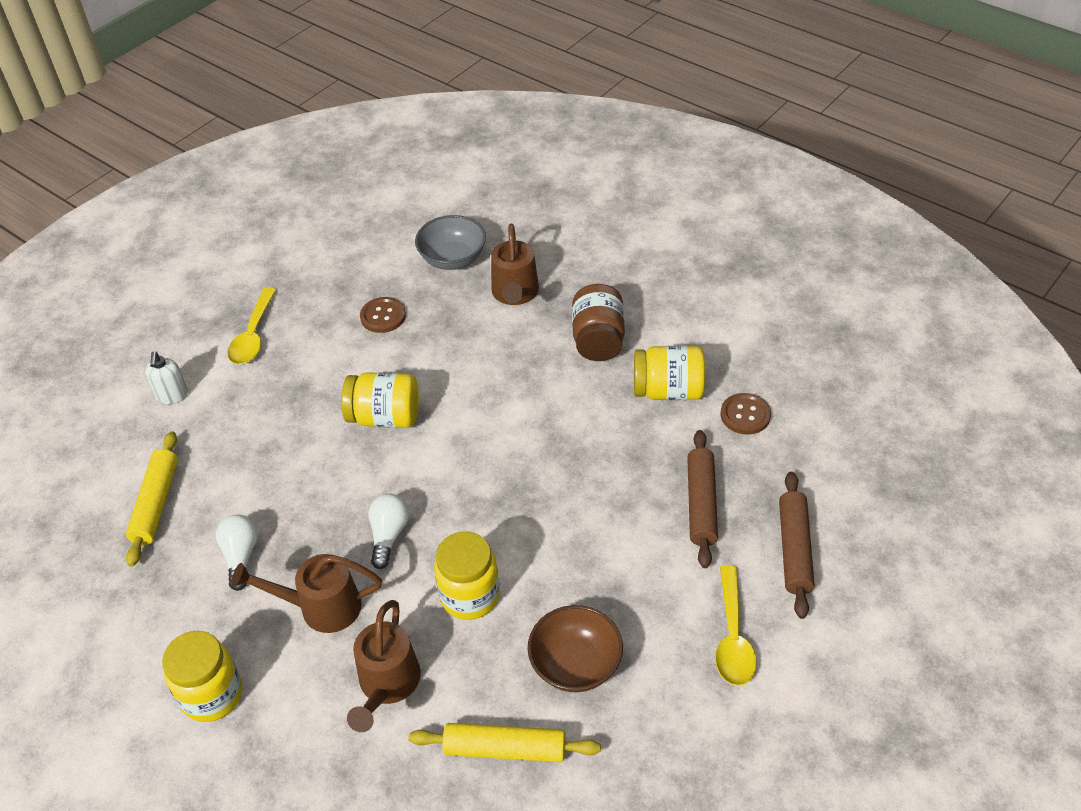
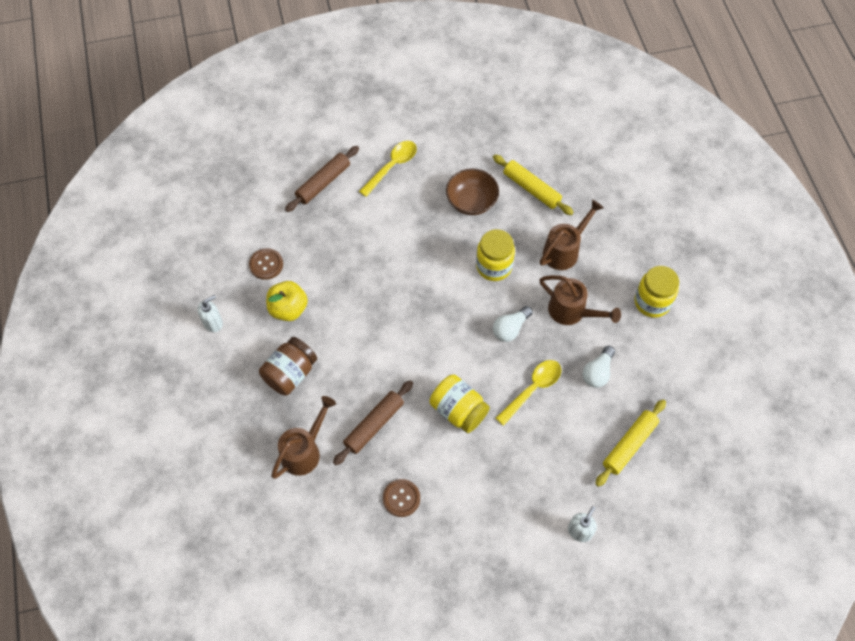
camera: 145 degrees left, 15 degrees up
yellow spoon [227,288,276,364] -> yellow spoon moved to [495,360,561,426]
grey bowl [415,215,486,270] -> none
yellow jar [634,346,705,400] -> yellow apple [266,281,308,321]
brown rolling pin [687,430,718,568] -> brown rolling pin moved to [333,380,413,465]
none -> white soap dispenser [197,295,223,332]

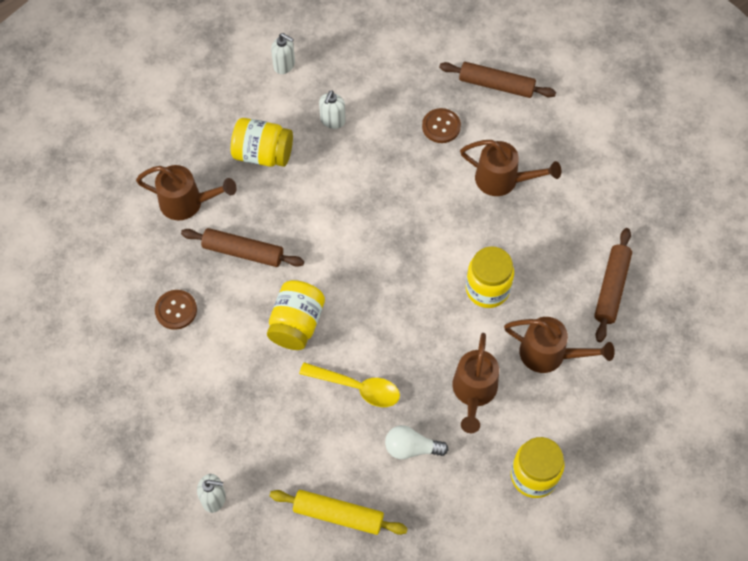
camera: 65 degrees right, 0 degrees up
brown button [249,248,283,280] -> brown button moved to [422,108,461,143]
brown jar [259,337,317,396] -> yellow jar [231,118,293,167]
yellow apple [266,281,308,321] -> white soap dispenser [319,90,346,129]
yellow spoon [359,141,417,197] -> none
brown bowl [446,168,499,215] -> none
yellow rolling pin [493,154,574,215] -> brown rolling pin [594,228,632,342]
white light bulb [493,306,533,342] -> none
none -> brown watering can [460,140,561,196]

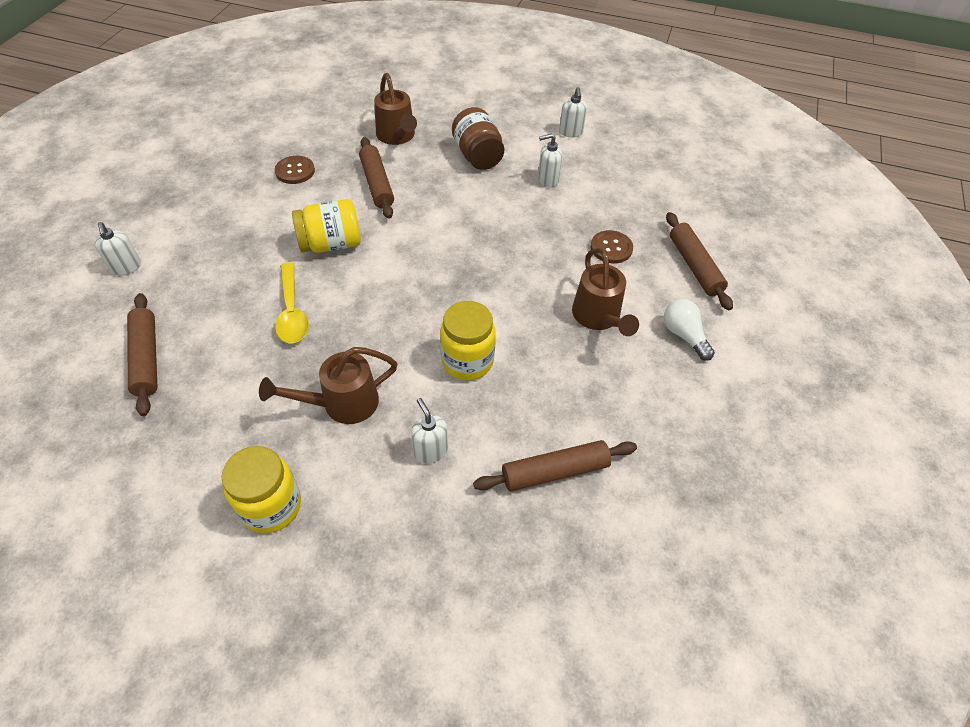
camera: 55 degrees right, 10 degrees down
yellow jar [231,118,293,167] -> brown jar [452,107,505,170]
yellow rolling pin [270,490,408,535] -> brown rolling pin [127,293,157,416]
white light bulb [385,425,449,459] -> white light bulb moved to [664,299,715,361]
brown watering can [504,317,615,373] -> white soap dispenser [411,398,448,463]

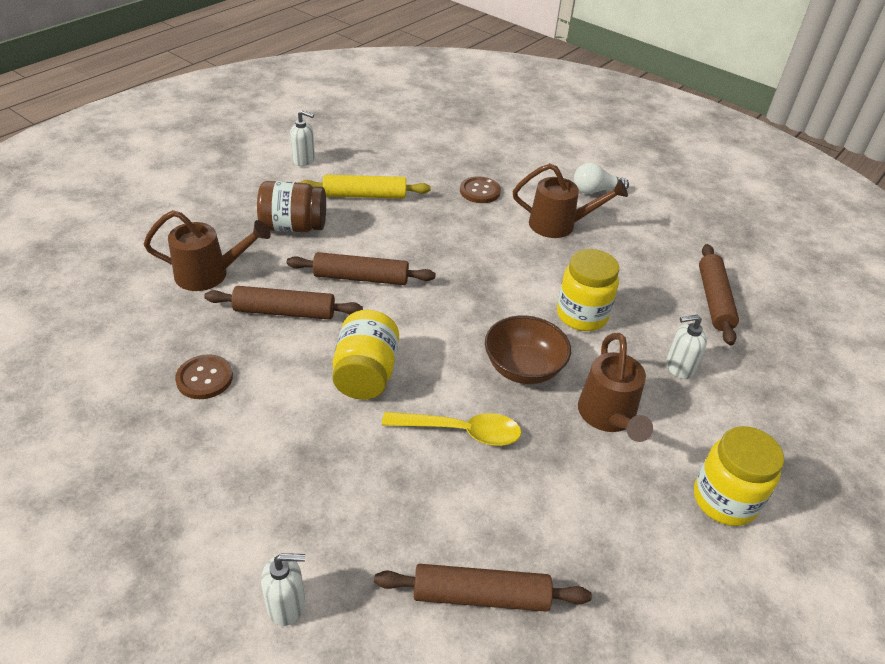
camera: 70 degrees left, 10 degrees down
white soap dispenser [538,133,562,187] -> yellow rolling pin [299,175,431,199]
brown rolling pin [666,212,733,310] -> brown rolling pin moved to [287,252,436,285]
none -> brown bowl [485,315,571,384]

